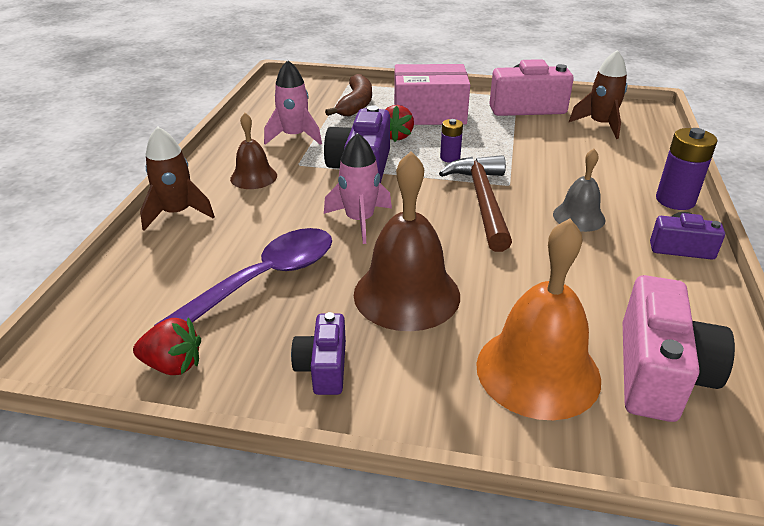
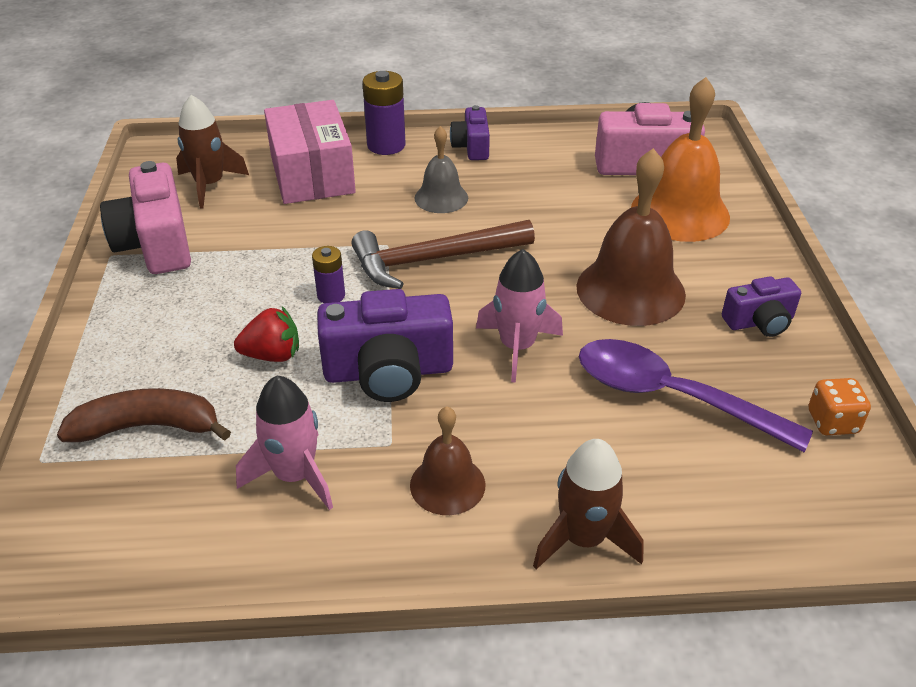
camera: 105 degrees left, 5 degrees up
red strawberry [133,317,201,375] -> orange dice [809,378,871,435]
pink box [394,64,470,125] -> pink box moved to [264,100,356,204]

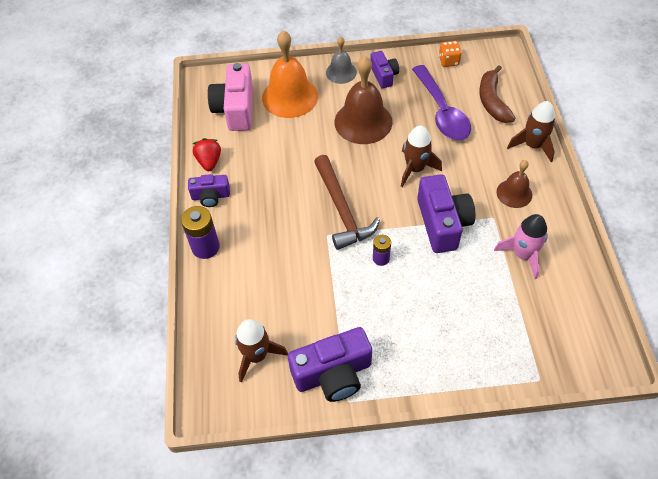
camera: 90 degrees left, 15 degrees up
brown banana [57,388,231,442] -> brown banana moved to [479,65,515,123]
pink camera [100,161,191,274] -> purple camera [288,327,372,402]
red strawberry [234,306,299,362] -> red strawberry moved to [193,138,221,171]
pink box [264,100,356,204] -> none
grey bell [415,126,468,213] -> grey bell moved to [326,36,357,84]
pink rocket [476,249,563,383] -> brown rocket [401,125,442,187]
purple spoon [579,339,813,452] -> purple spoon turned 45 degrees counterclockwise [412,65,471,140]

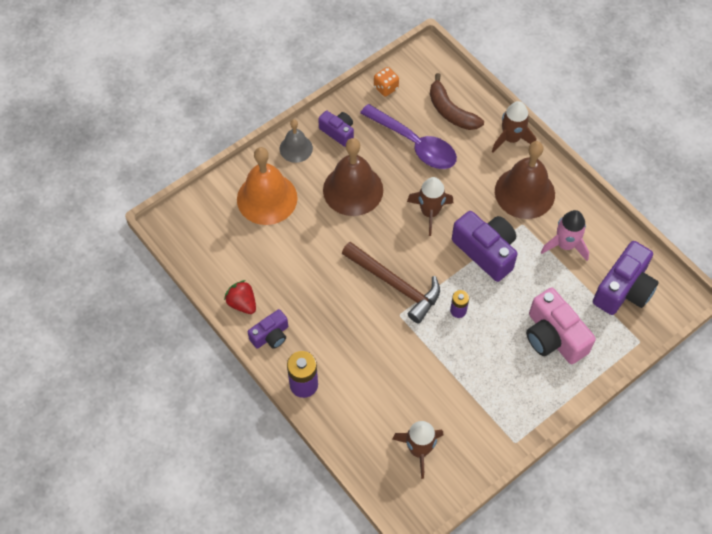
camera: 35 degrees left, 5 degrees up
pink camera [208,63,253,131] -> pink camera moved to [526,288,596,364]
purple camera [288,327,372,402] -> purple camera moved to [593,241,659,315]
brown bell [496,160,532,208] -> brown bell [495,141,555,219], size x1.78

